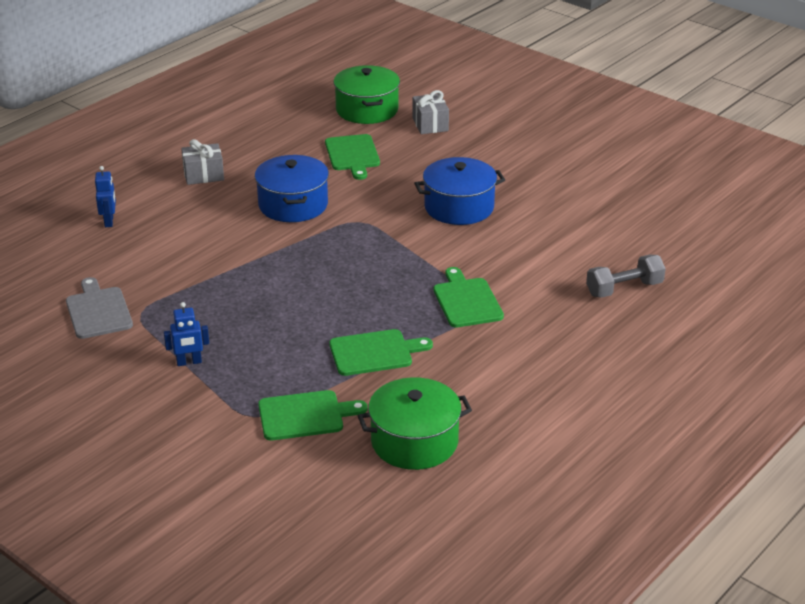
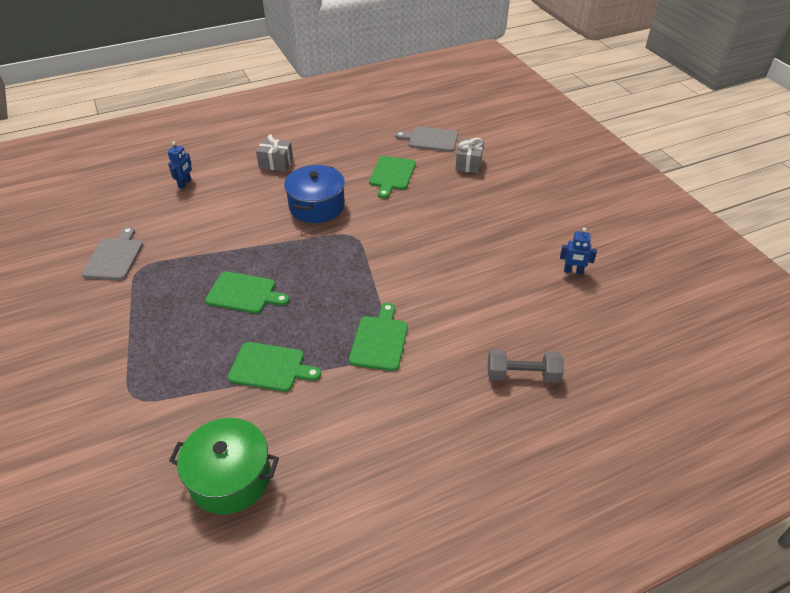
camera: 25 degrees right, 10 degrees up
blue robot [164,302,209,366] -> blue robot moved to [560,228,597,274]
green cutting board [258,390,367,440] -> green cutting board moved to [205,271,290,314]
green pot [333,65,400,124] -> grey cutting board [395,126,458,152]
blue pot [414,157,505,225] -> none

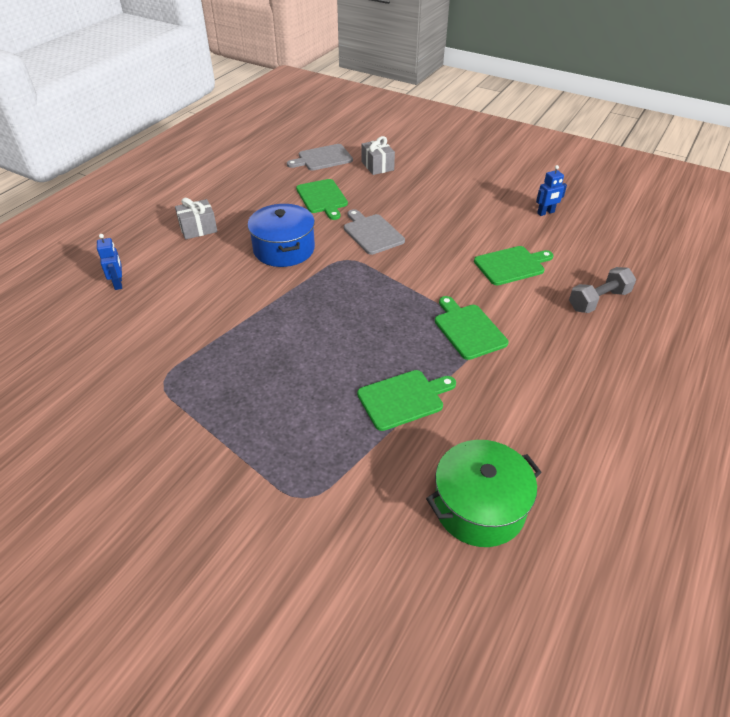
camera: 35 degrees left, 0 degrees up
grey cutting board [82,227,143,280] -> grey cutting board moved to [344,209,405,255]
green cutting board [205,271,290,314] -> green cutting board moved to [474,246,554,285]

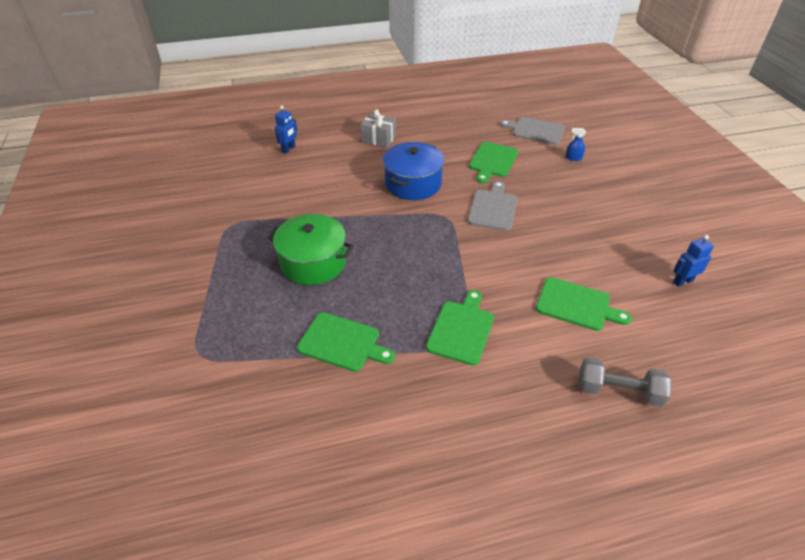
camera: 45 degrees right, 0 degrees up
grey gift [361,136,395,175] -> blue spray bottle [565,128,586,161]
green pot [426,440,542,547] -> green pot moved to [267,214,354,285]
blue robot [536,165,567,216] -> blue robot turned 135 degrees clockwise [673,235,714,287]

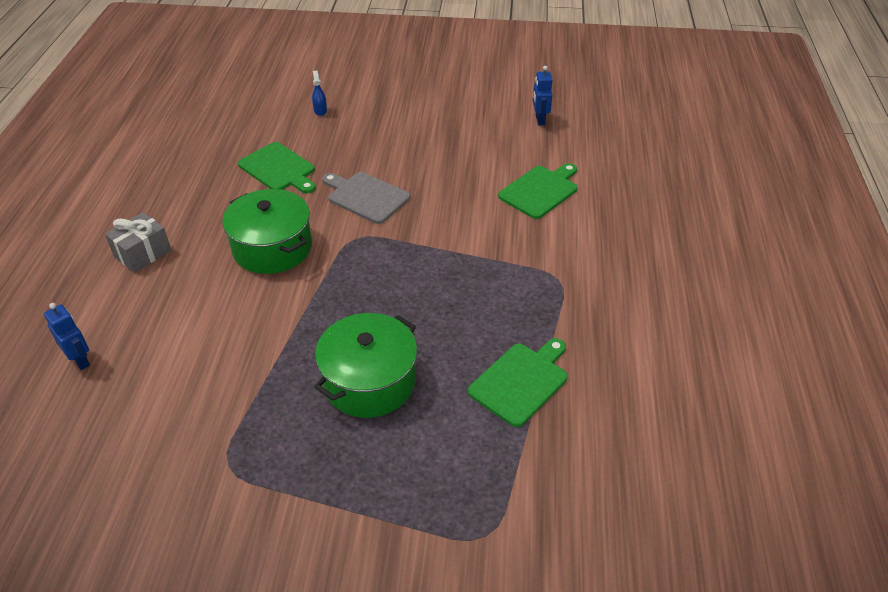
camera: 70 degrees left, 0 degrees up
blue pot [383,142,445,200] -> green pot [222,189,312,274]
green cutting board [426,290,494,365] -> none
grey cutting board [500,117,565,145] -> none
blue spray bottle [565,128,586,161] -> blue spray bottle turned 135 degrees clockwise [312,70,327,116]
grey dumbbell [579,357,672,407] -> none

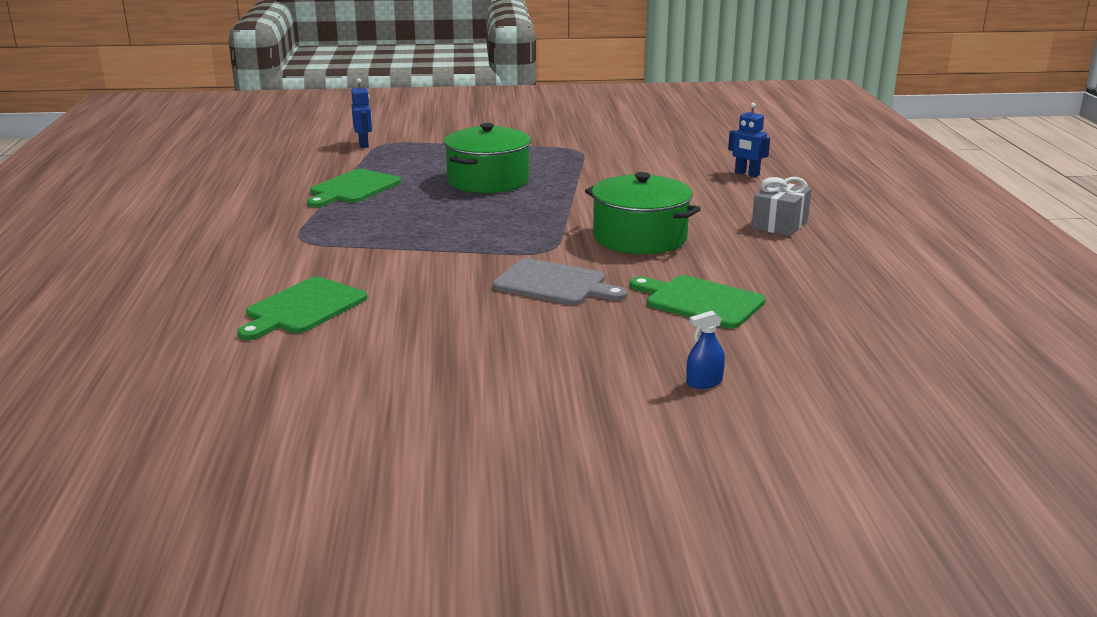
camera: 170 degrees right, 20 degrees down
blue spray bottle [312,70,327,116] -> blue spray bottle turned 90 degrees clockwise [686,311,725,389]
blue robot [533,66,553,125] -> blue robot moved to [351,78,372,148]

